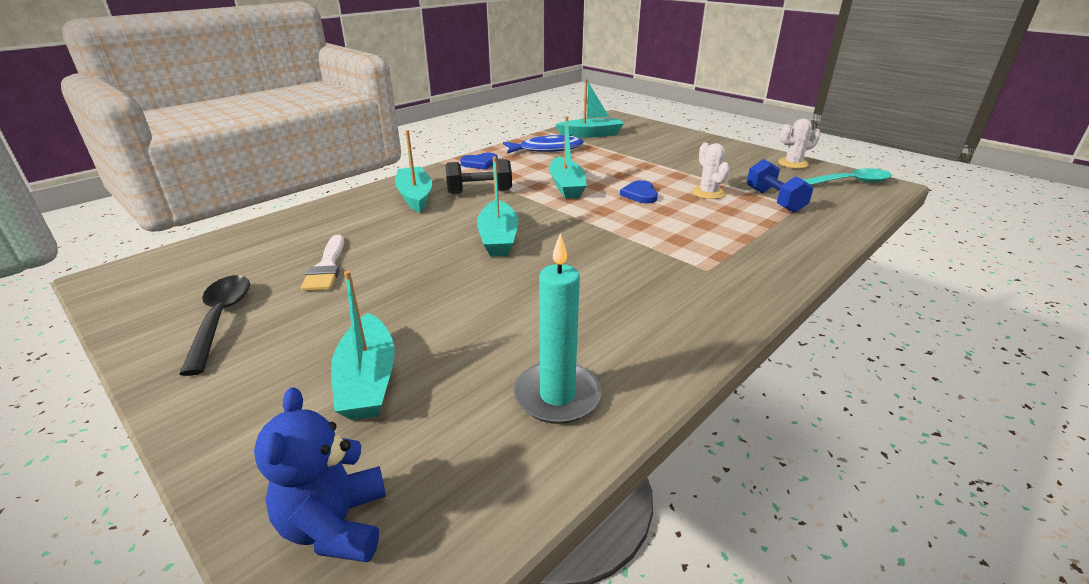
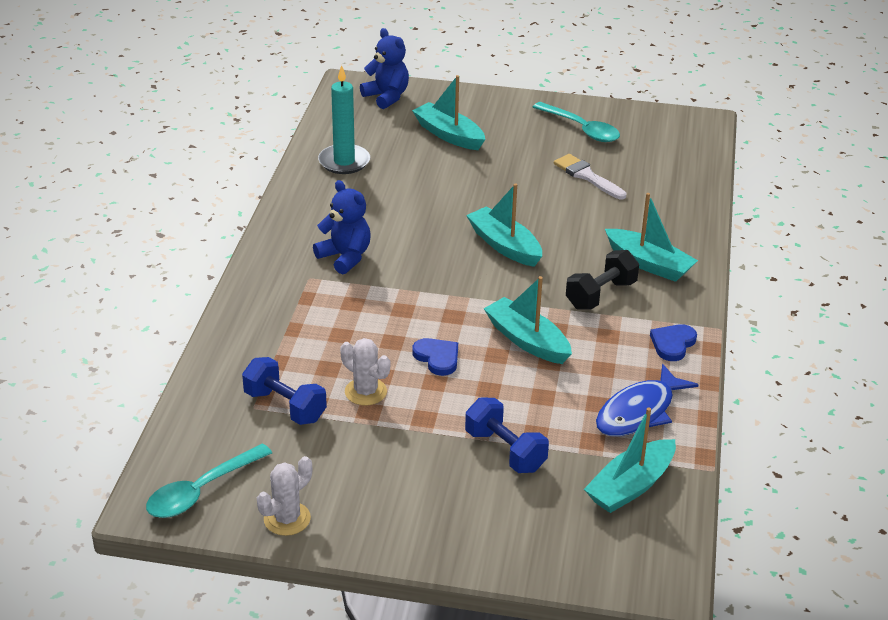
camera: 145 degrees right, 5 degrees up
black spoon [179,275,250,376] -> turquoise spoon [533,102,620,142]
none -> blue teddy bear [313,180,371,274]
none -> blue dumbbell [465,397,549,473]

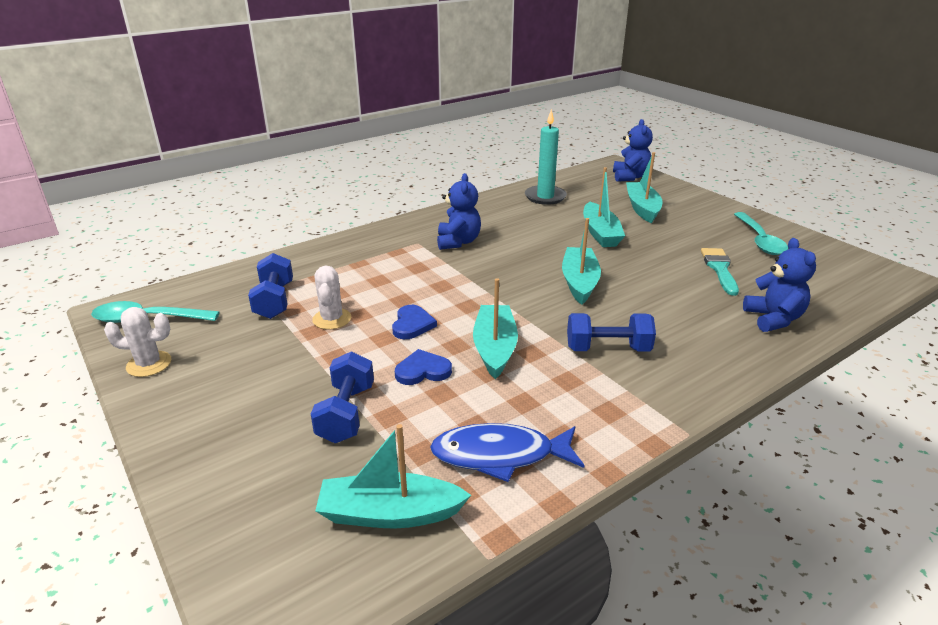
camera: 45 degrees right, 5 degrees down
white brush [554,154,627,199] -> turquoise brush [701,248,739,296]
black dumbbell [566,250,639,310] -> blue dumbbell [567,313,656,352]
turquoise boat [605,193,698,282] -> turquoise boat moved to [583,167,625,247]
blue heart [650,324,697,361] -> blue heart moved to [395,349,452,385]
none -> blue teddy bear [743,238,816,332]

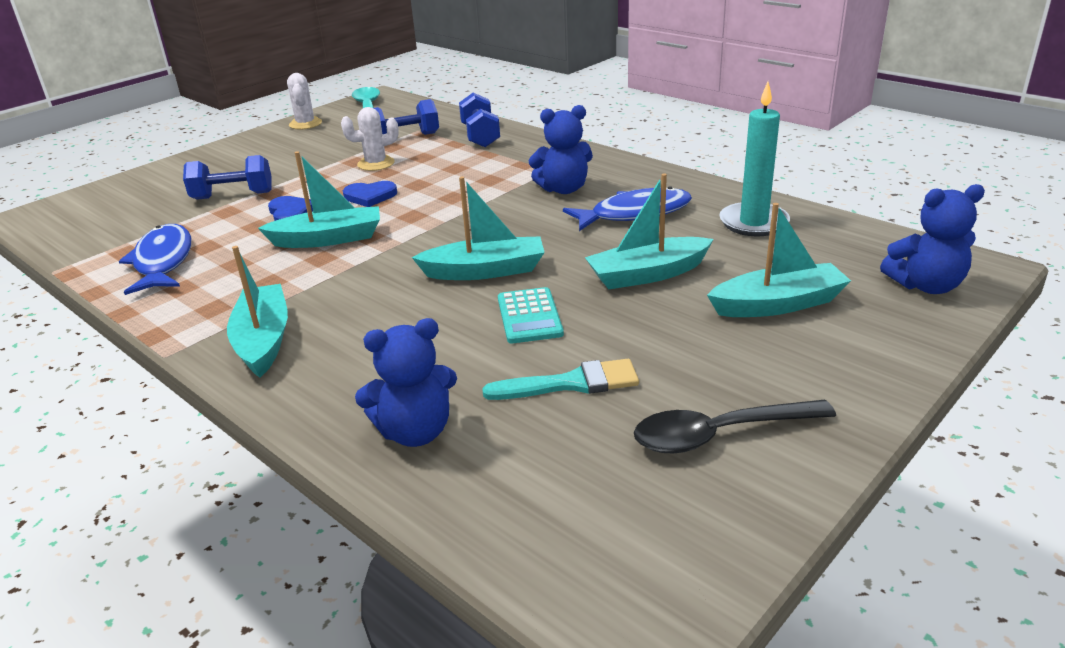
camera: 80 degrees right, 0 degrees up
turquoise boat [315,424,471,529] -> turquoise boat moved to [227,246,288,378]
blue dumbbell [567,313,656,352] -> blue dumbbell moved to [459,93,500,147]
turquoise spoon [734,212,788,255] -> black spoon [634,399,836,454]
none -> turquoise calculator [498,287,564,343]
none -> blue fish [563,186,692,231]

